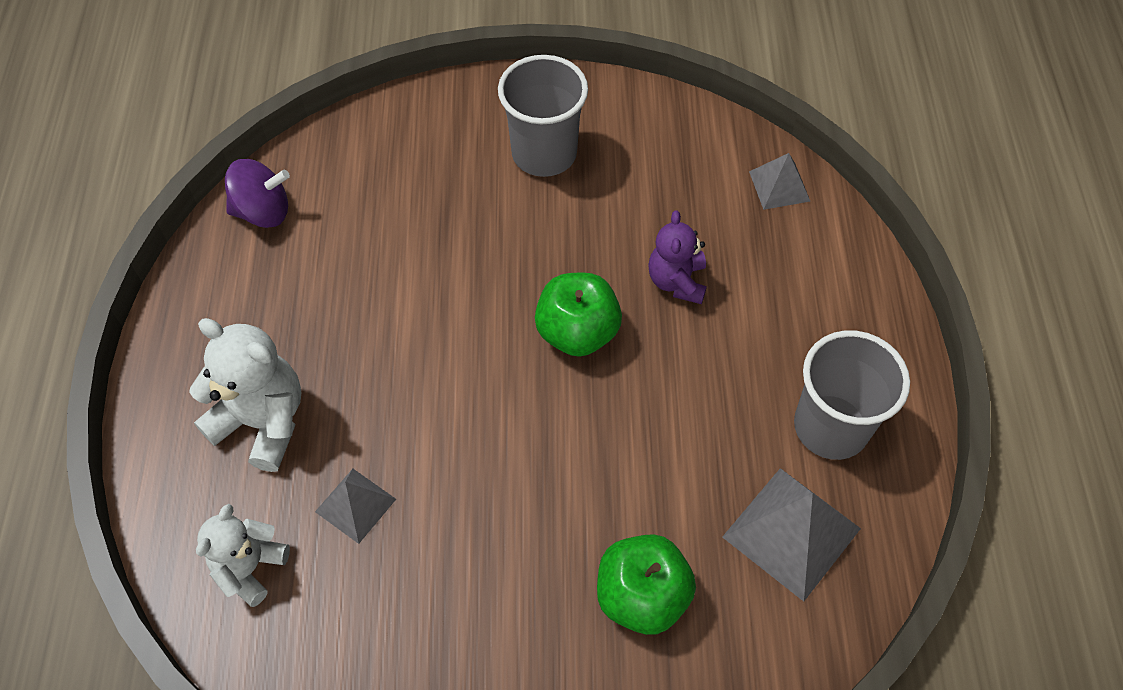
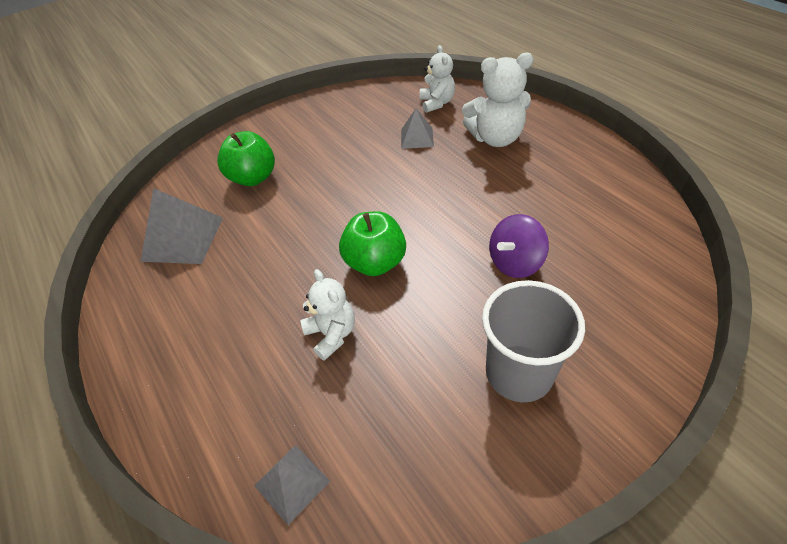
camera: 150 degrees right, 10 degrees down
purple spinning top [225,159,290,228] -> purple spinning top moved to [489,214,549,278]
purple teddy bear [648,210,707,304] -> white teddy bear [300,269,355,361]
grey cup [794,330,910,460] -> none

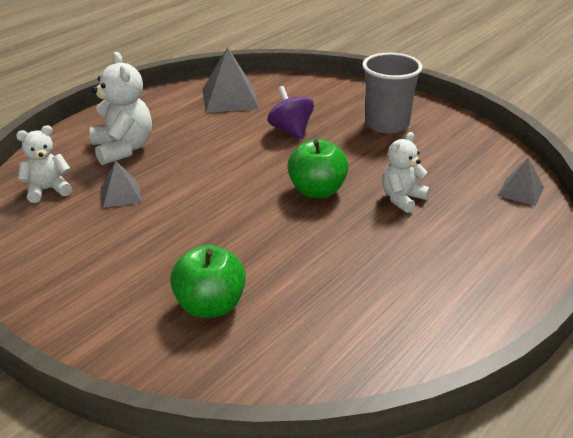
camera: 110 degrees left, 15 degrees down
grey pyramid [140,188,223,264] -> grey pyramid moved to [202,47,259,113]
purple spinning top [489,214,549,278] -> purple spinning top turned 150 degrees counterclockwise [267,86,314,139]

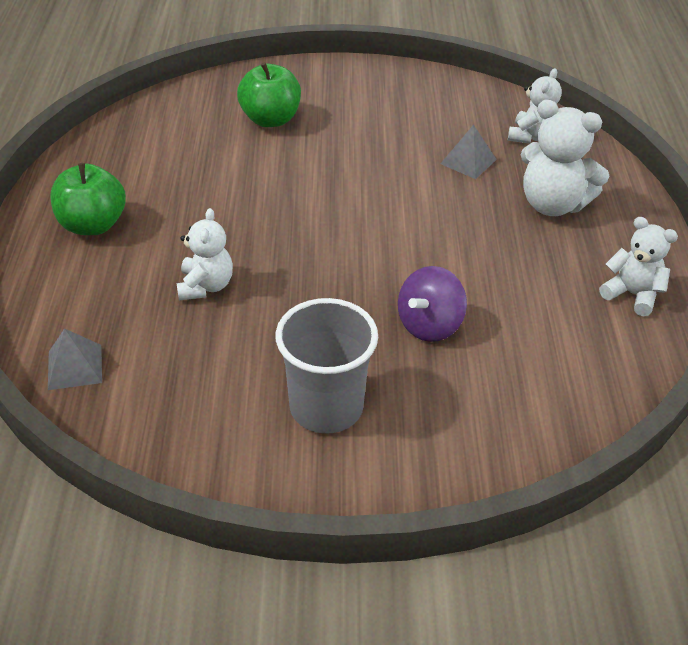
camera: 140 degrees right, 10 degrees up
grey pyramid [202,47,259,113] -> none
purple spinning top [267,86,314,139] -> purple spinning top turned 105 degrees clockwise [398,266,467,342]
green apple [287,139,349,198] -> green apple moved to [50,163,126,235]
none -> white teddy bear [599,217,678,316]

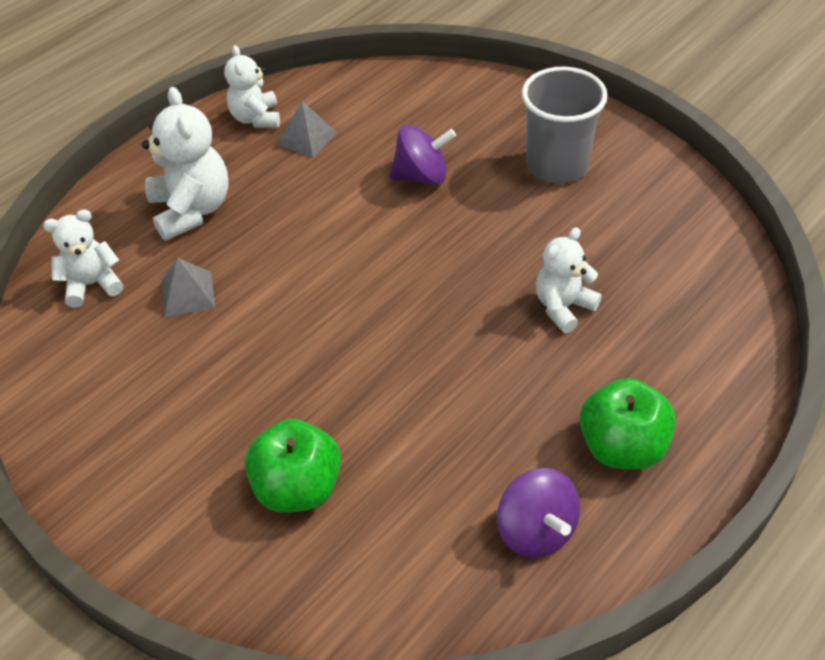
camera: 135 degrees left, 5 degrees up
grey pyramid [48,328,102,390] -> grey pyramid moved to [277,101,338,158]
none -> purple spinning top [497,468,580,558]

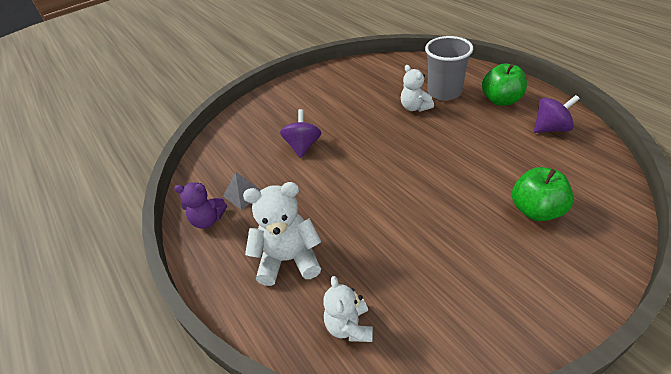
camera: 75 degrees left, 5 degrees down
grey pyramid [162,258,215,317] -> none
white teddy bear [224,45,280,127] -> purple teddy bear [174,183,227,229]
grey cup [522,67,608,183] -> grey cup moved to [425,36,473,101]

